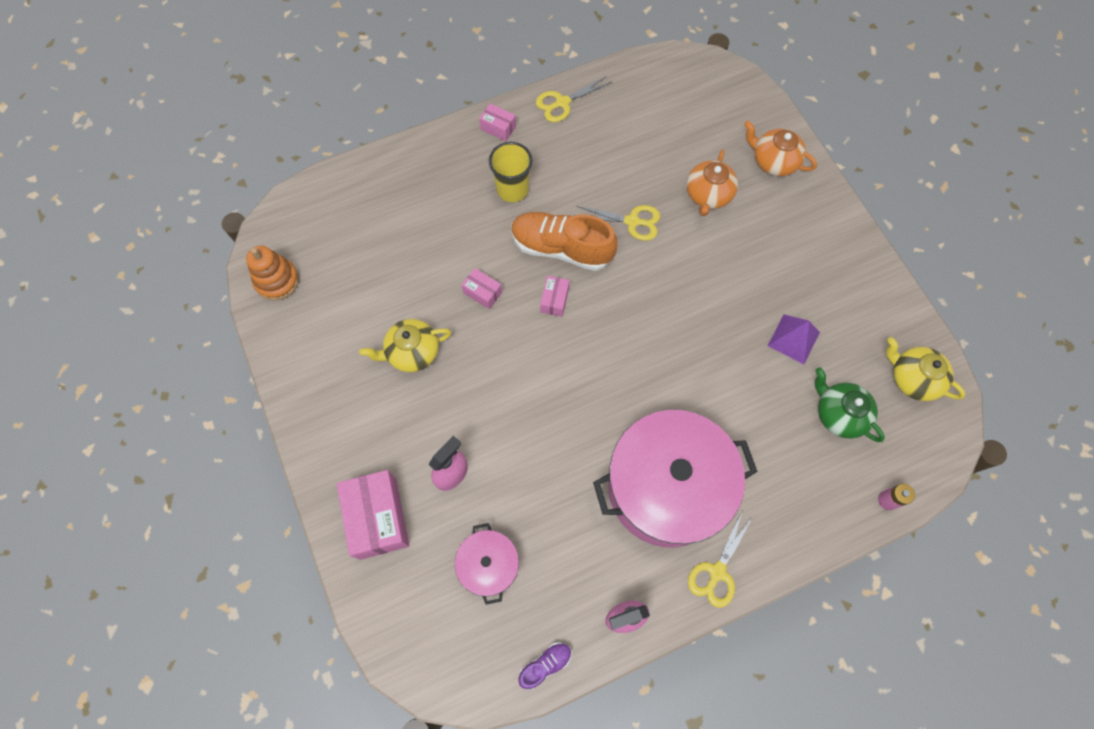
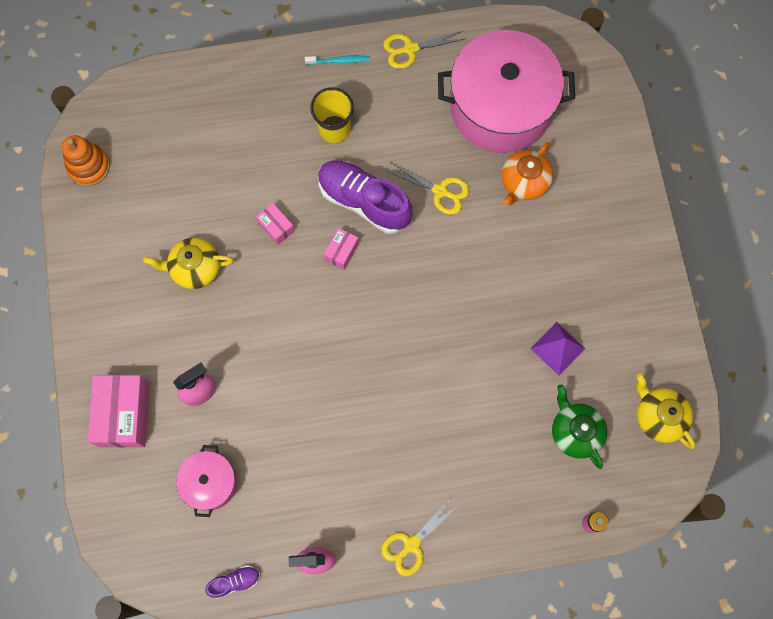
camera: 15 degrees right, 5 degrees up
pink box [479,104,516,141] -> turquoise toothbrush [305,55,370,65]
orange shoe [511,212,618,271] -> purple shoe [318,161,413,234]
pink pot [593,410,758,548] -> pink pot moved to [438,30,575,153]
orange teapot [744,120,817,176] -> none

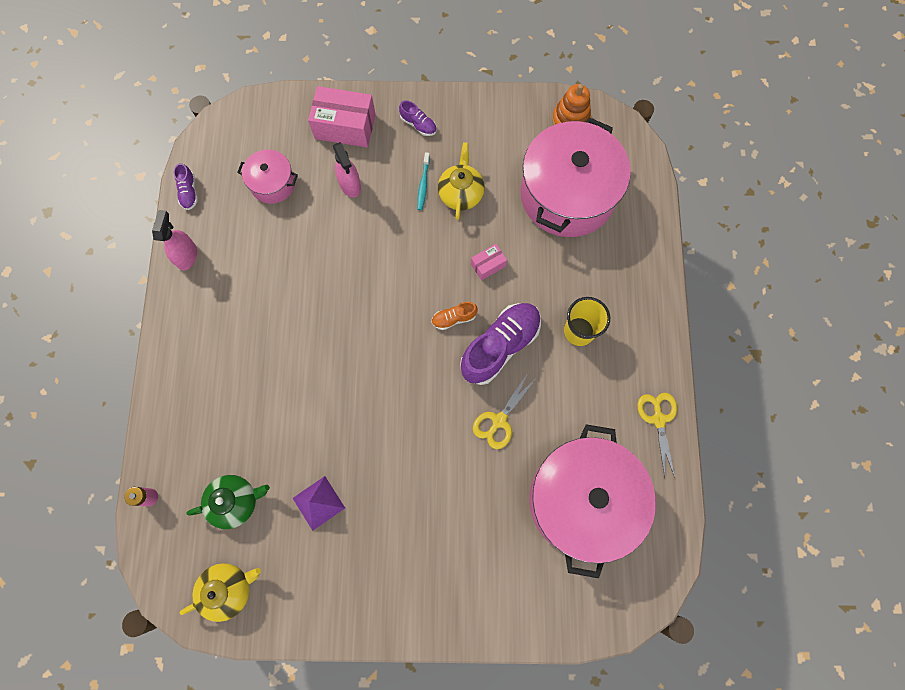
camera: 100 degrees right, 0 degrees up
turquoise toothbrush [305,55,370,65] -> turquoise toothbrush moved to [417,152,430,210]
pink box [324,228,359,270] -> orange shoe [431,302,478,330]
yellow scissors [381,496,460,576] -> none
orange teapot [502,142,553,205] -> none
none -> purple shoe [399,100,436,136]
none -> pink pot [520,117,631,237]

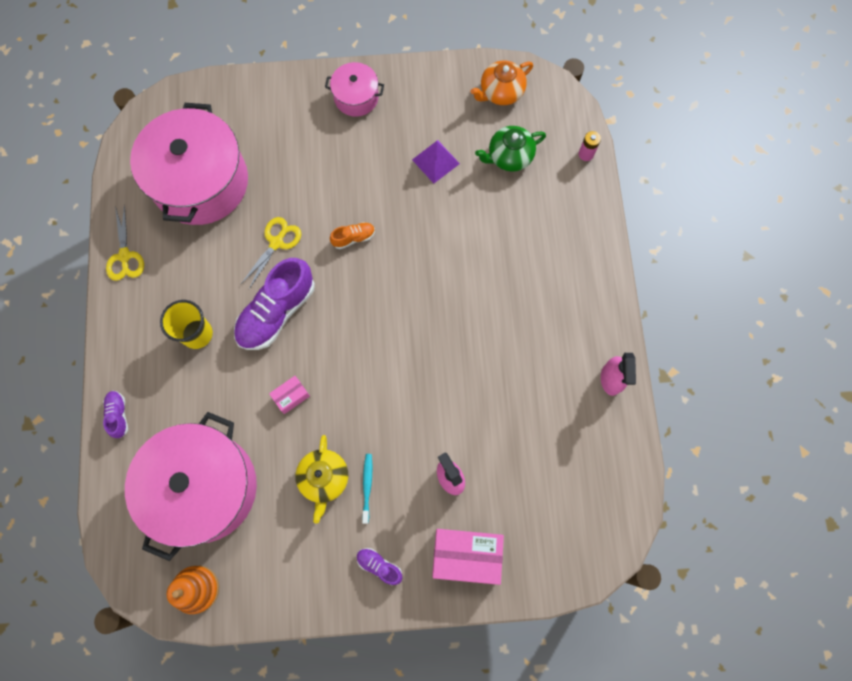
camera: 175 degrees right, 0 degrees up
purple shoe [174,163,198,210] -> purple shoe moved to [103,391,128,438]
yellow teapot [180,563,261,622] -> orange teapot [471,60,533,105]
pink pot [237,150,298,204] -> pink pot moved to [325,62,384,117]
orange shoe [431,302,478,330] -> orange shoe moved to [330,222,375,249]

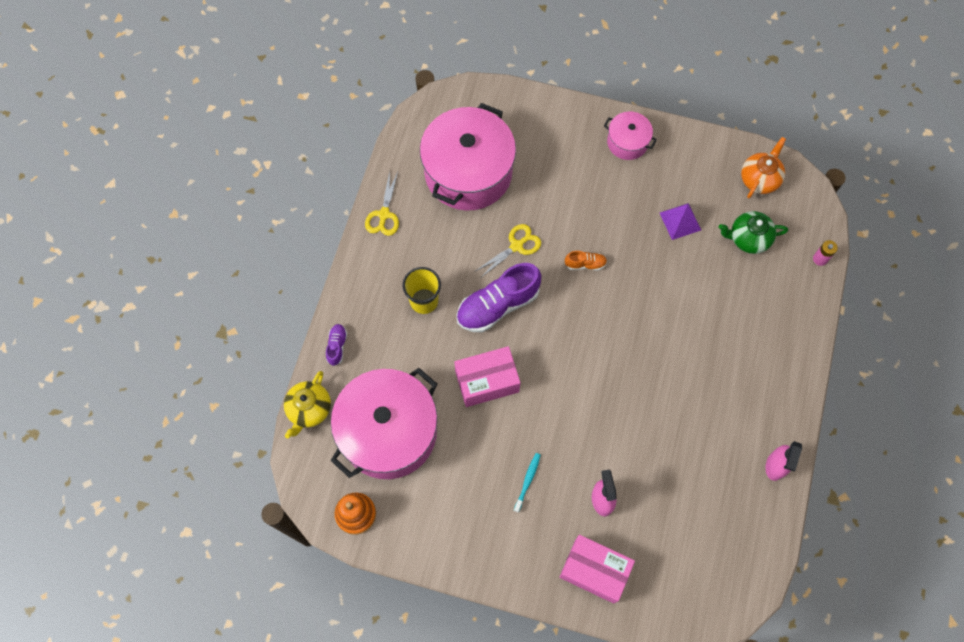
camera: 20 degrees right, 5 degrees down
pink box [269,376,310,414] -> pink box [454,346,521,407], size x1.99
yellow teapot [295,435,348,523] -> yellow teapot moved to [284,371,331,439]
purple shoe [357,548,402,585] -> none
orange teapot [471,60,533,105] -> orange teapot turned 135 degrees clockwise [741,137,786,199]

